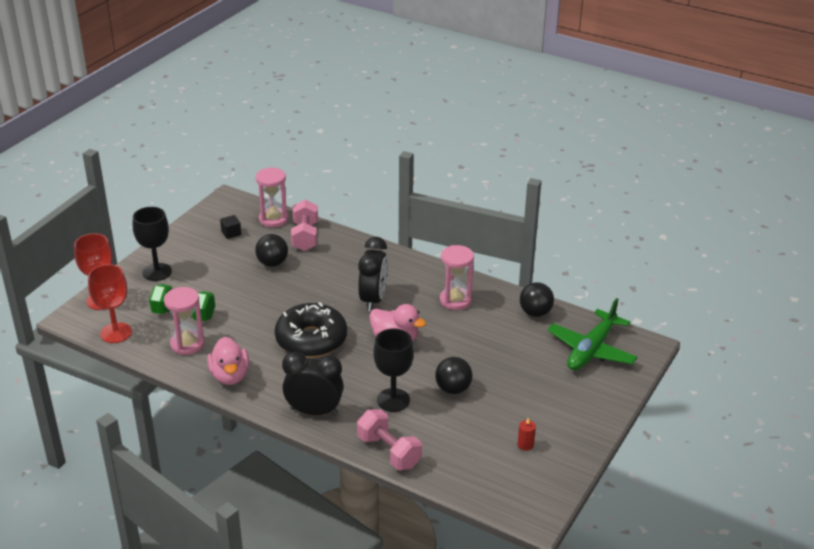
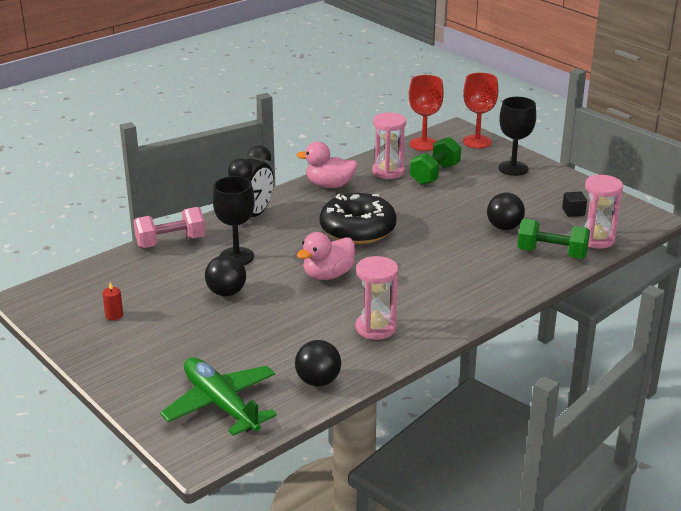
camera: 110 degrees right, 5 degrees down
pink dumbbell [291,200,318,251] -> green dumbbell [517,219,590,259]
black clock [358,237,388,311] -> none

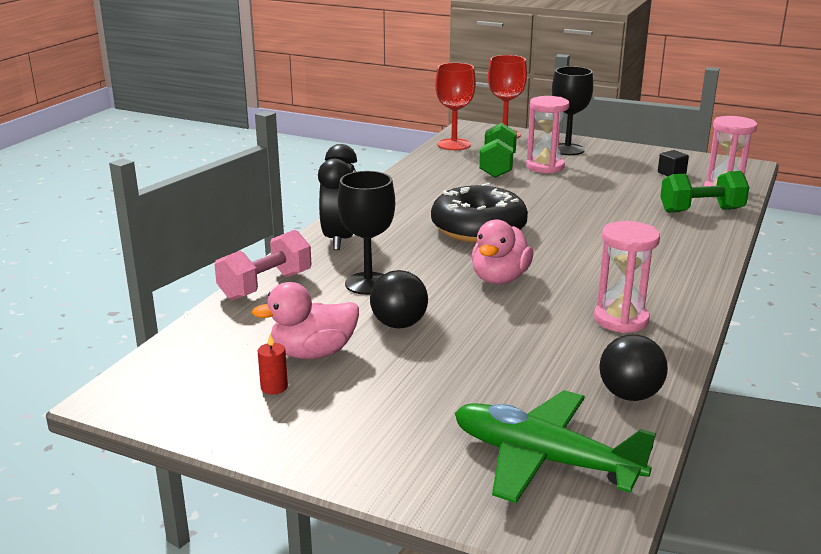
camera: 25 degrees left, 5 degrees down
pink duck [296,142,358,188] -> pink duck moved to [252,282,359,359]
pink hourglass [372,112,406,179] -> pink hourglass moved to [526,96,569,173]
black ball [487,193,525,230] -> none

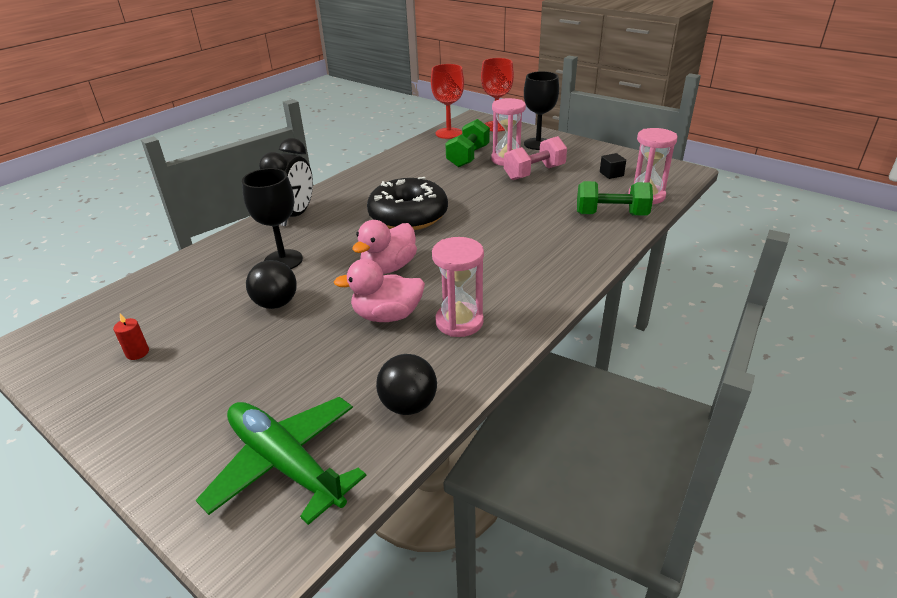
camera: 15 degrees right, 10 degrees up
pink dumbbell [214,230,311,300] -> pink dumbbell moved to [504,136,567,180]
pink duck [252,282,359,359] -> pink duck moved to [334,259,425,322]

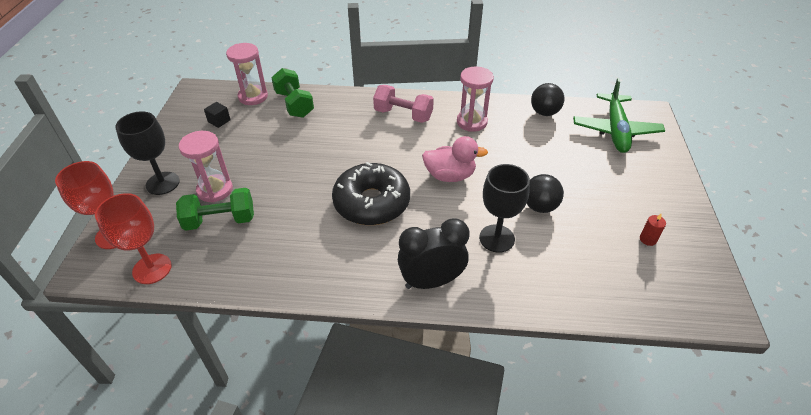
camera: 125 degrees left, 10 degrees up
pink duck [334,259,425,322] -> none
pink dumbbell [504,136,567,180] -> pink dumbbell moved to [373,85,434,123]

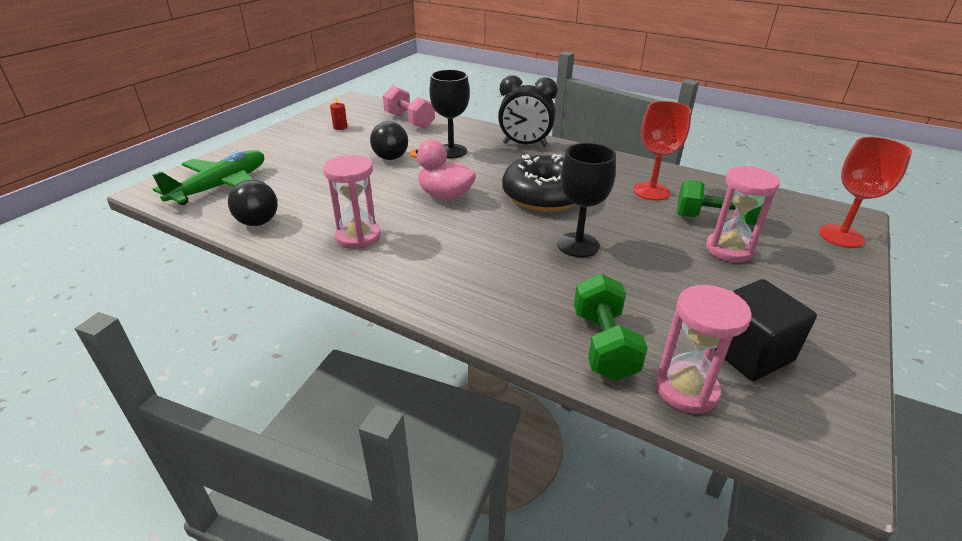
camera: 155 degrees left, 10 degrees down
red goblet [95,193,172,284] -> red goblet moved to [633,101,691,200]
black goblet [115,111,180,195] -> black goblet moved to [557,143,616,257]
black cube [204,102,231,128] -> black cube [715,279,817,381], size x2.05
pink dumbbell [373,85,434,123] -> pink dumbbell moved to [383,86,435,129]

